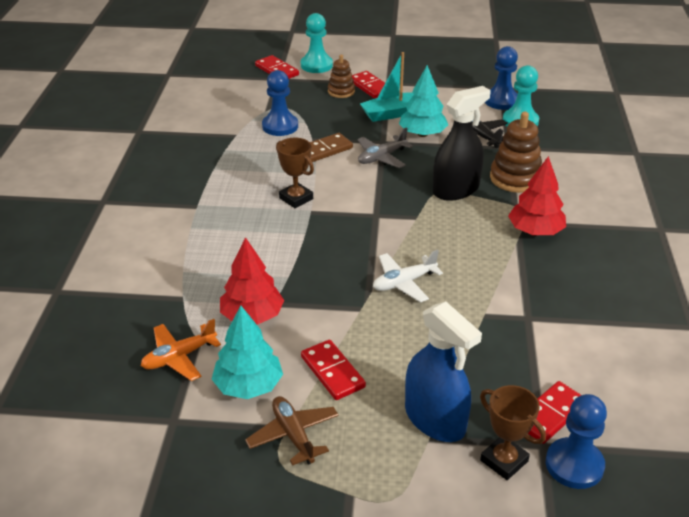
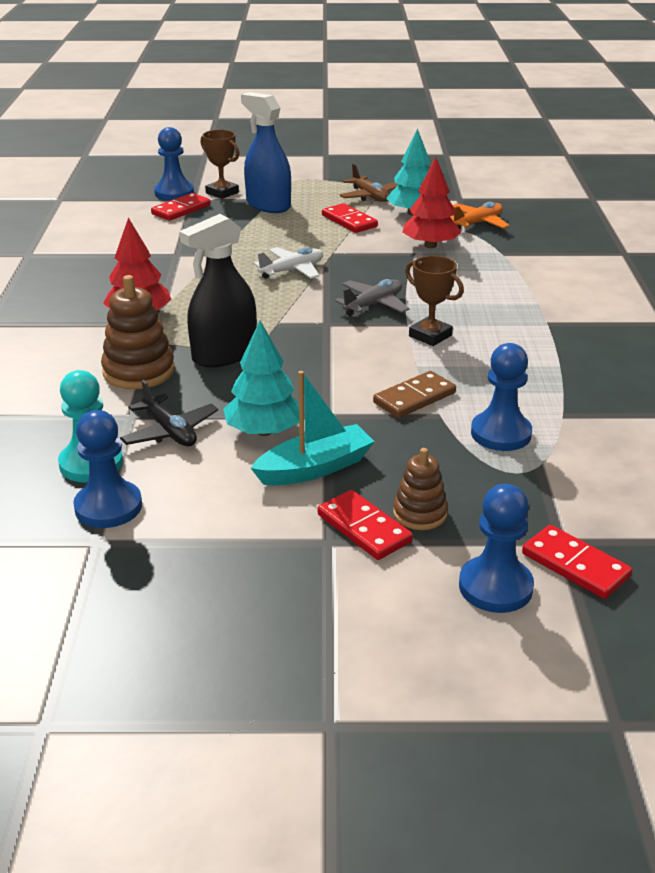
camera: 175 degrees right, 5 degrees down
turquoise pawn [301,13,333,73] -> blue pawn [459,484,534,613]
grey plane [357,127,413,168] -> grey plane moved to [335,279,410,316]

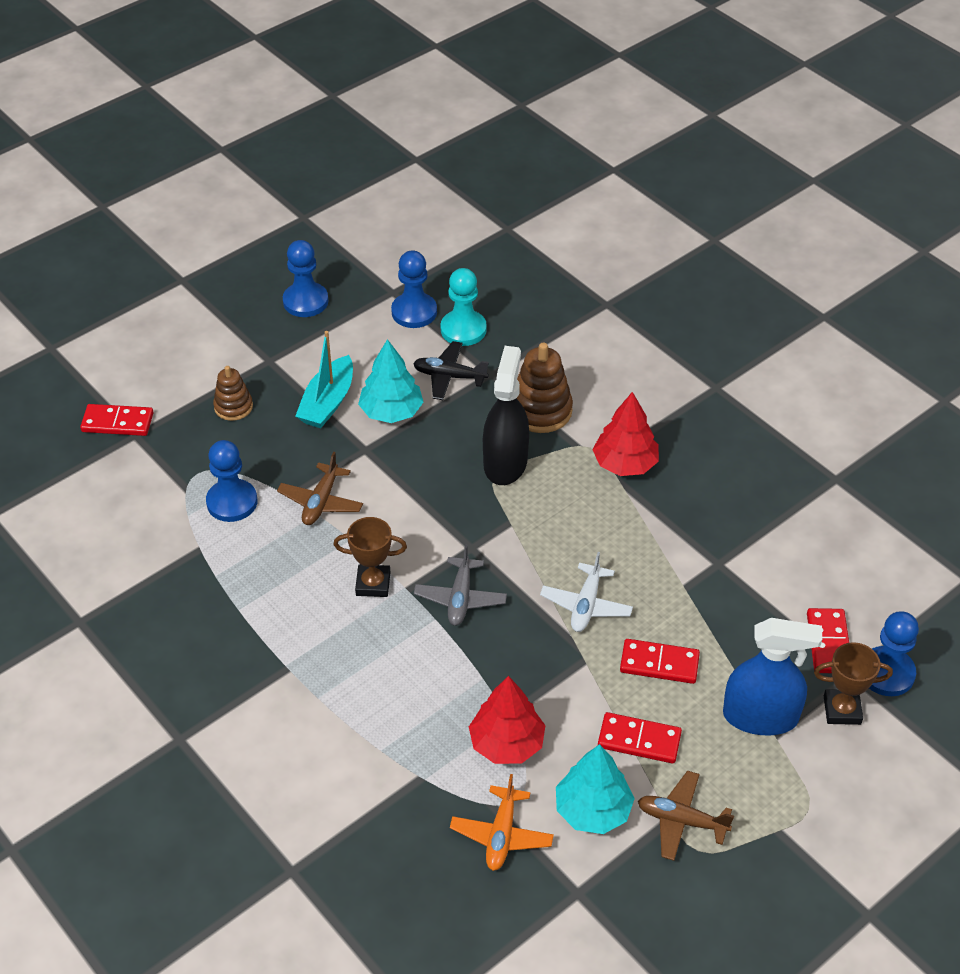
camera: 140 degrees right, 15 degrees up
red domino [318,490,413,560] -> red domino moved to [620,639,700,684]
brown domino [373,371,456,418] -> brown plane [277,452,363,525]
blue pawn [459,484,534,613] -> blue pawn moved to [283,240,329,317]

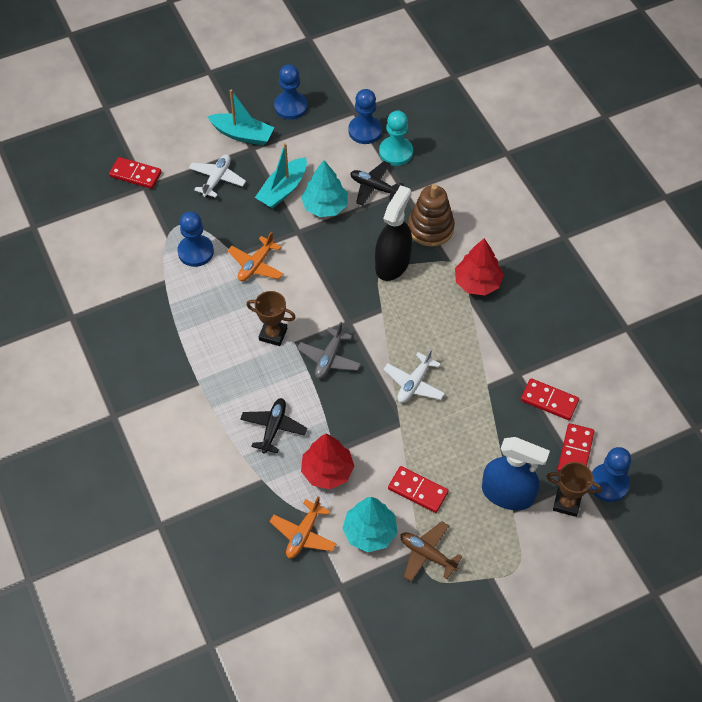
camera: 15 degrees right, 10 degrees up
brown stacking toy [213,366,253,421] -> white plane [189,154,246,198]
brown plane [277,452,363,525] -> orange plane [227,232,283,281]
red domino [620,639,700,684] -> red domino moved to [521,378,579,420]
none -> turquoise boat [207,90,274,145]
none -> black plane [240,398,307,453]

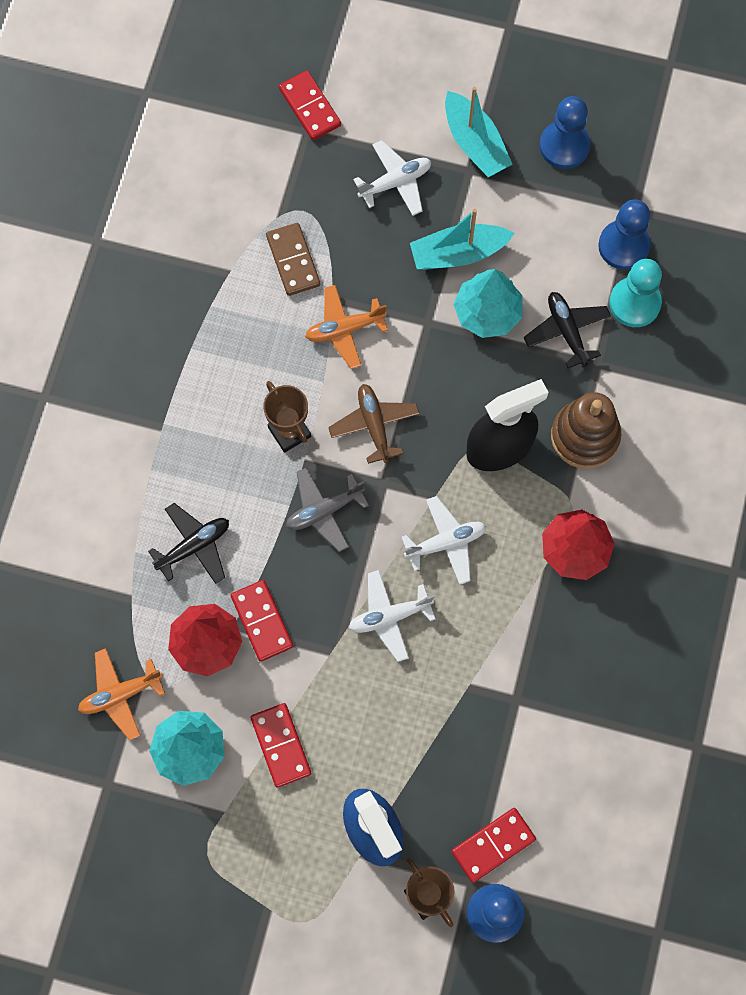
camera: 40 degrees right, 15 degrees up
blue pawn [177,211,214,267] -> brown domino [266,223,320,296]
brown plane [400,521,463,582] -> brown plane moved to [328,384,420,464]
red domino [521,378,579,420] -> red domino moved to [231,580,293,662]
none -> white plane [401,496,486,585]

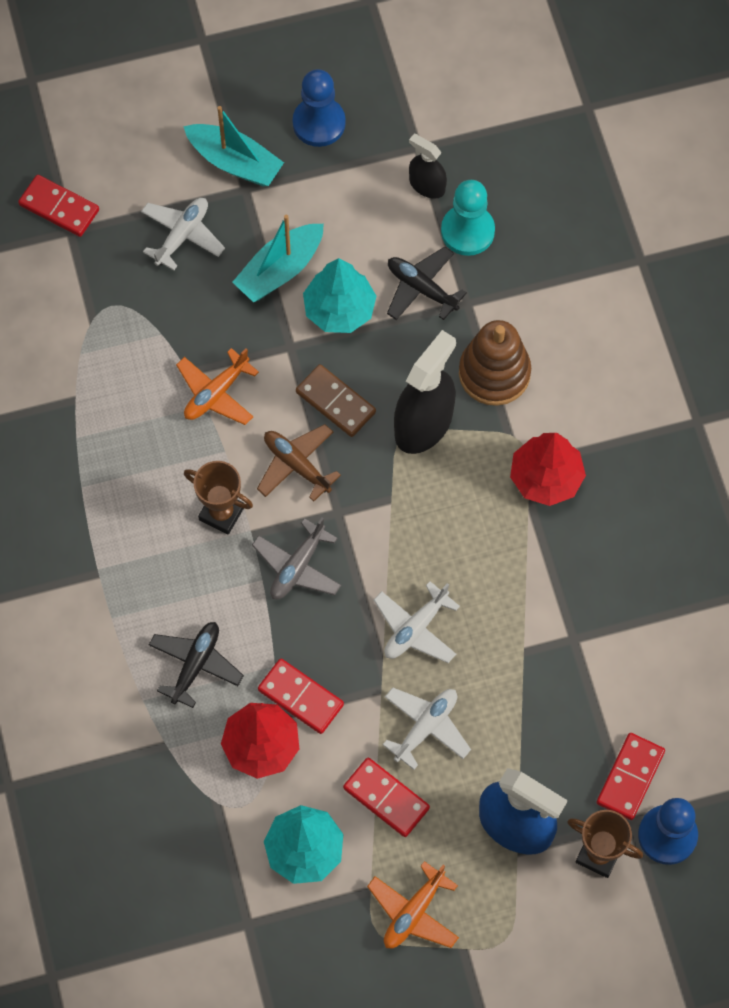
camera: 30 degrees left, 5 degrees down
orange plane [78,648,165,740] -> orange plane moved to [367,861,459,949]
brown domino [266,223,320,296] -> brown domino moved to [296,364,376,437]
white plane [401,496,486,585] -> white plane moved to [383,687,471,770]
blue pawn [598,199,651,270] -> black spray bottle [409,134,447,199]

